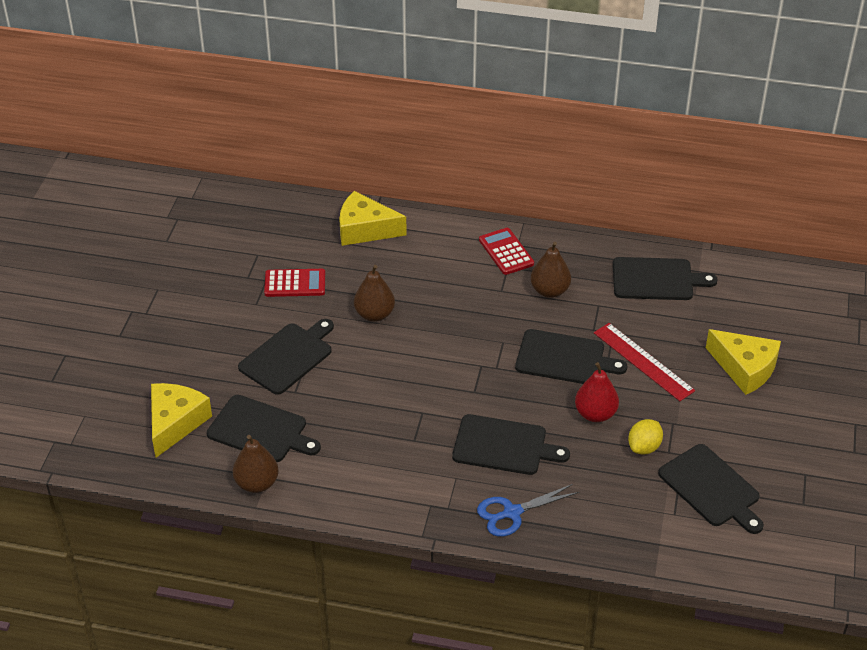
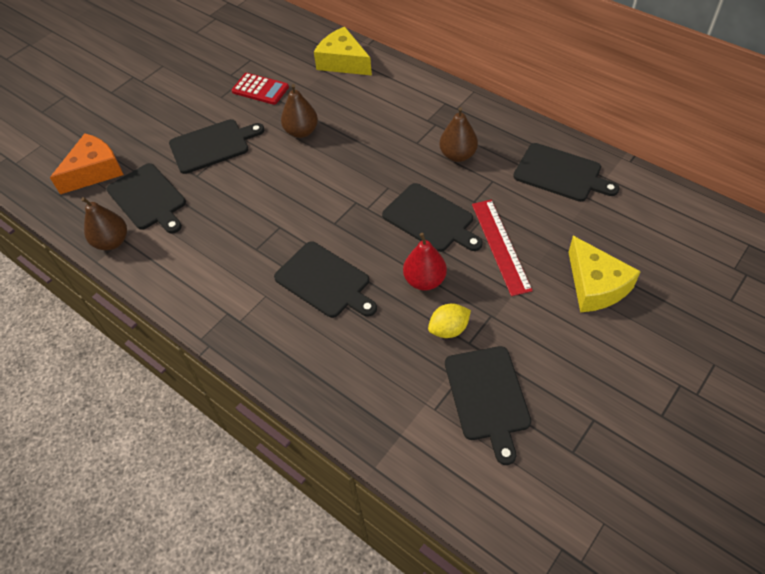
camera: 30 degrees right, 10 degrees up
yellow cheese [151,383,212,458] -> orange cheese [50,133,123,194]
blue scissors [477,484,579,537] -> none
red calculator [479,228,534,275] -> none

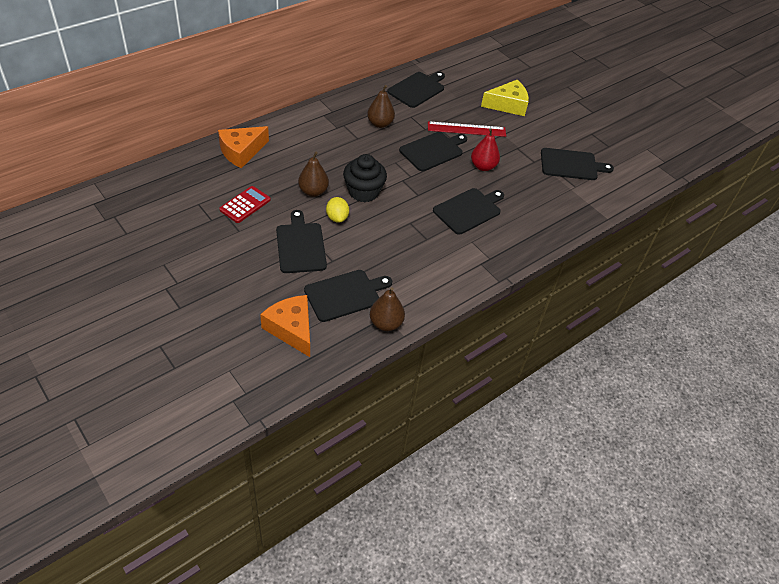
camera: 85 degrees left, 5 degrees down
yellow cheese [314,27,372,75] -> orange cheese [218,126,269,168]
yellow lemon [428,303,471,338] -> yellow lemon moved to [326,197,349,223]
none -> black cupcake [343,154,387,202]

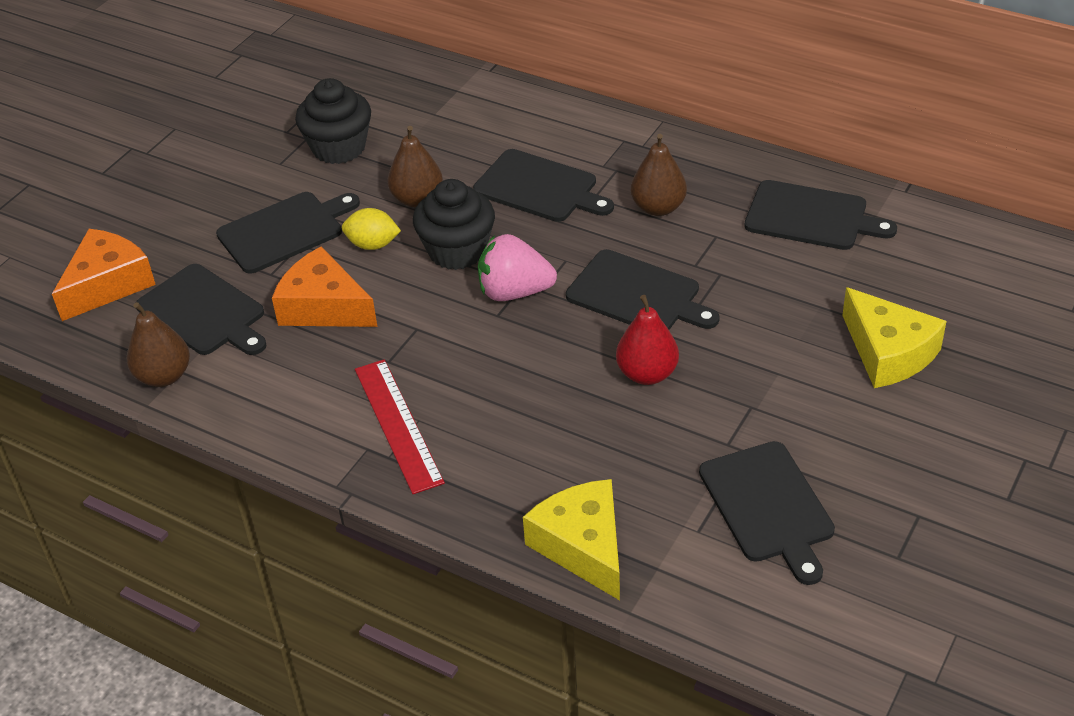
camera: 75 degrees right, 5 degrees down
orange cheese [218,126,269,168] -> orange cheese moved to [272,246,377,327]
red calculator [219,186,270,223] -> black cupcake [295,78,371,164]
yellow lemon [326,197,349,223] -> yellow lemon turned 45 degrees clockwise [342,208,401,250]
red ruler [428,121,506,137] -> red ruler moved to [355,359,445,494]
black cutting board [433,188,504,235] -> black cutting board moved to [473,149,614,222]
none -> pink strawberry [478,234,557,301]
none -> yellow cheese [523,479,620,600]

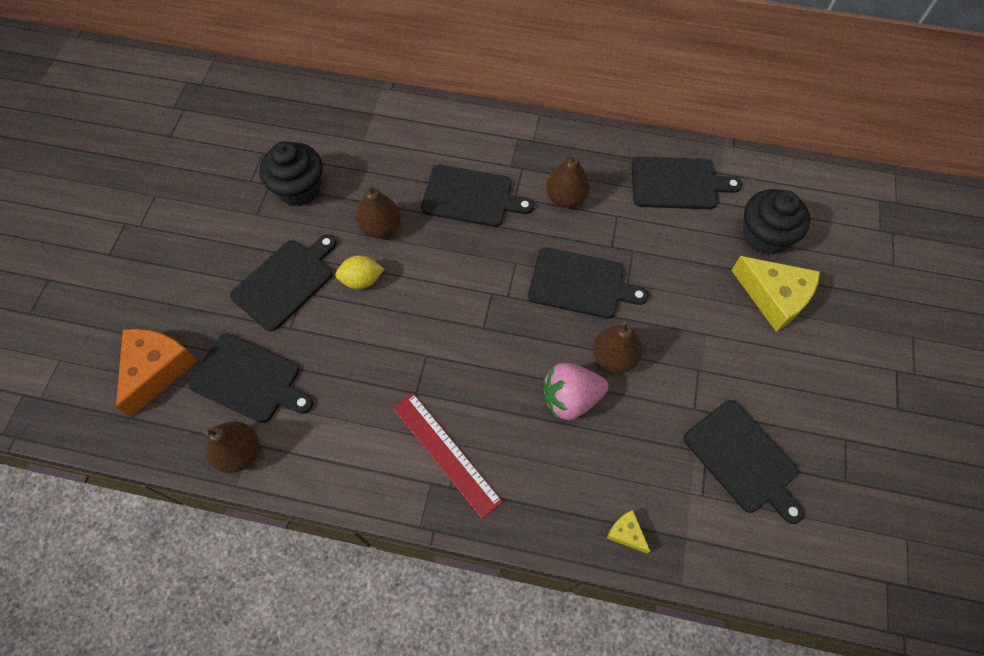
camera: 20 degrees left, 20 degrees up
orange cheese [272,246,377,327] -> none
black cupcake [413,179,495,270] -> black cupcake moved to [743,189,810,255]
pink strawberry [478,234,557,301] -> pink strawberry moved to [543,363,609,420]
yellow cheese [523,479,620,600] -> yellow cheese [607,510,651,554], size x0.47
red pear [616,295,679,385] -> brown pear [593,321,642,373]

